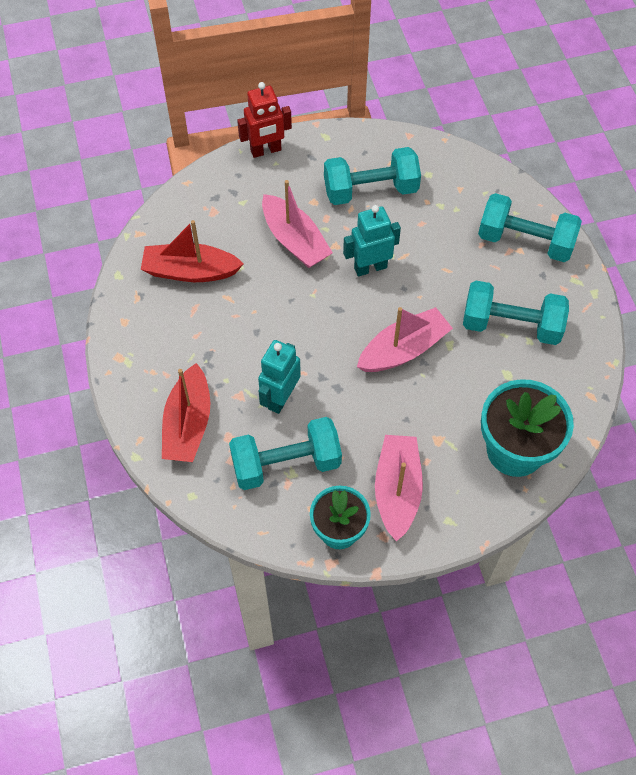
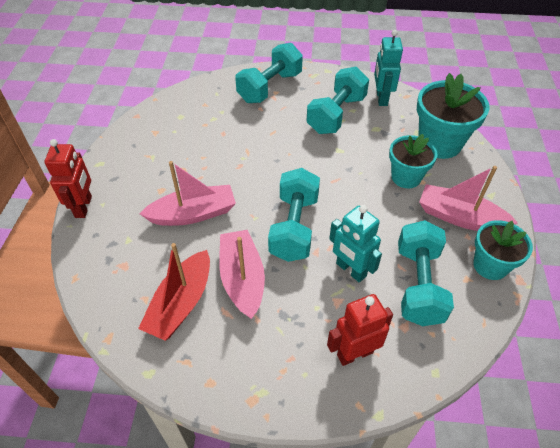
camera: 70 degrees left, 10 degrees down
red boat [162,363,210,462] -> red robot [327,294,393,366]
turquoise dumbbell [324,147,421,205] -> turquoise dumbbell moved to [268,168,320,262]
turquoise robot [343,205,401,277] -> turquoise robot moved to [374,30,403,106]
pink boat [357,307,453,372] -> pink boat moved to [219,230,265,319]
none -> turquoise flower pot [389,134,438,188]

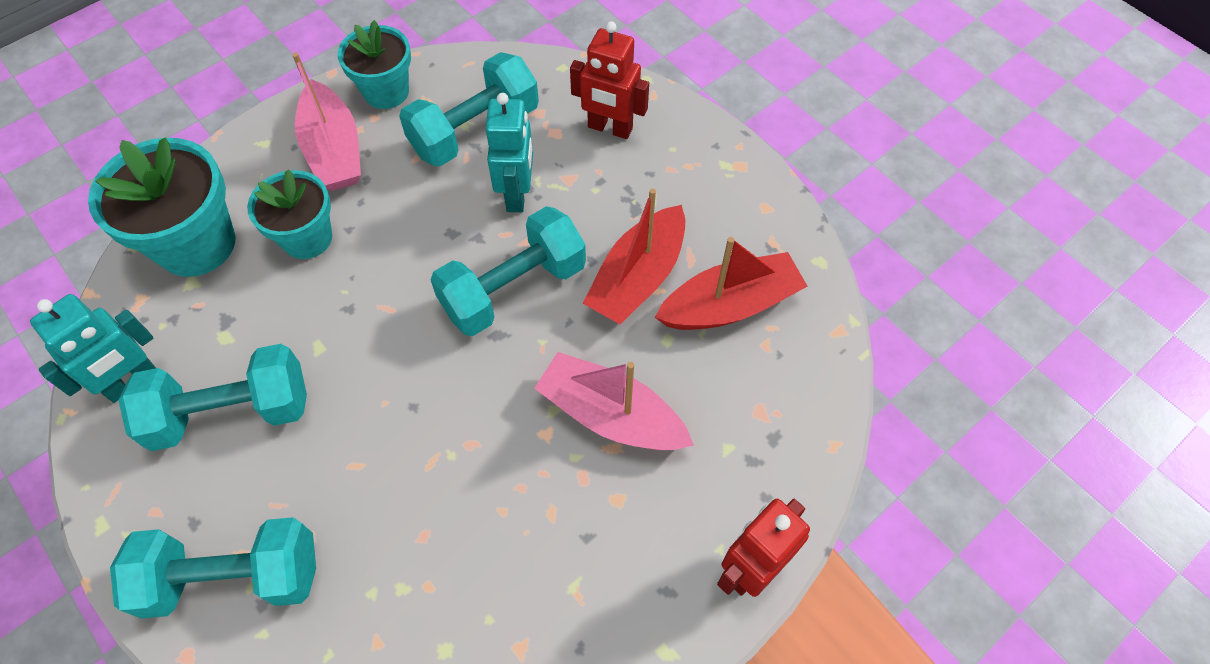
camera: 135 degrees left, 10 degrees up
pink boat [219,230,265,319] -> red boat [583,188,685,324]

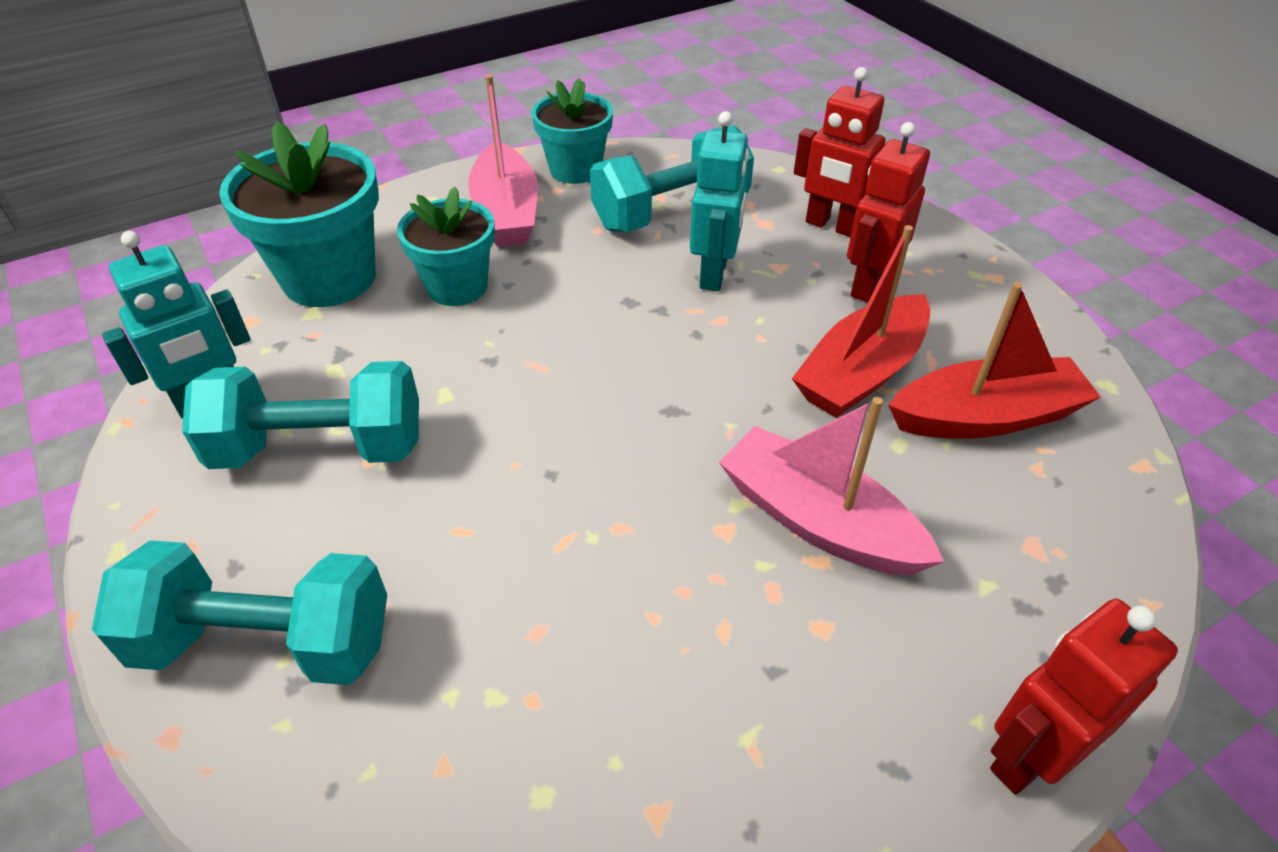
camera: 10 degrees right, 15 degrees down
turquoise dumbbell [431,206,586,336] -> none
none -> red robot [847,122,930,303]

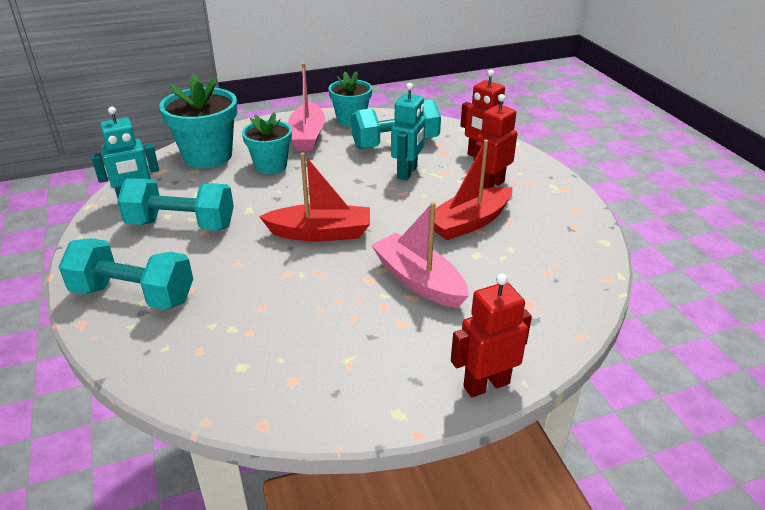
camera: 10 degrees right, 10 degrees down
red boat [888,282,1101,439] -> red boat moved to [259,152,370,241]

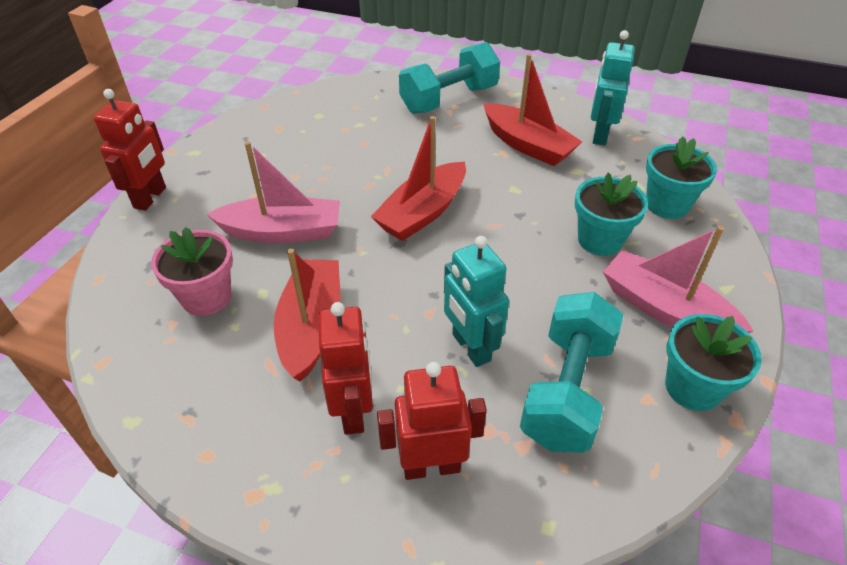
camera: 130 degrees right, 10 degrees up
turquoise dumbbell [117,178,234,231] -> red boat [483,54,582,166]
turquoise flower pot [159,74,237,168] -> turquoise flower pot [646,137,717,219], size x0.65
none -> pink flower pot [151,227,233,316]

